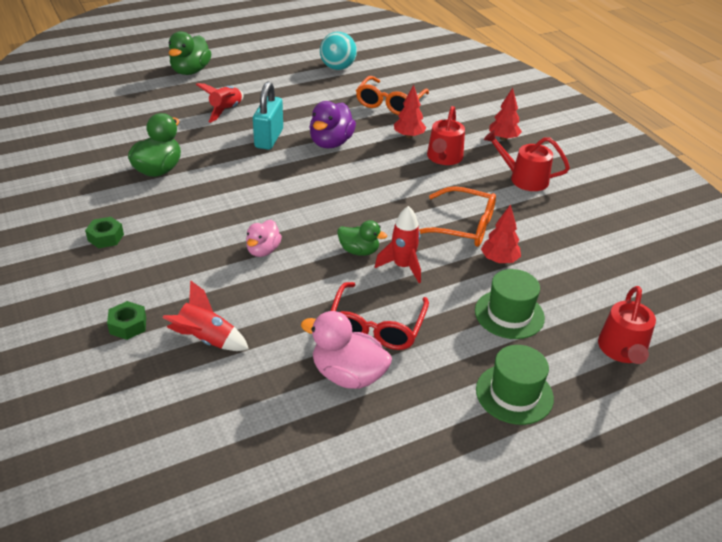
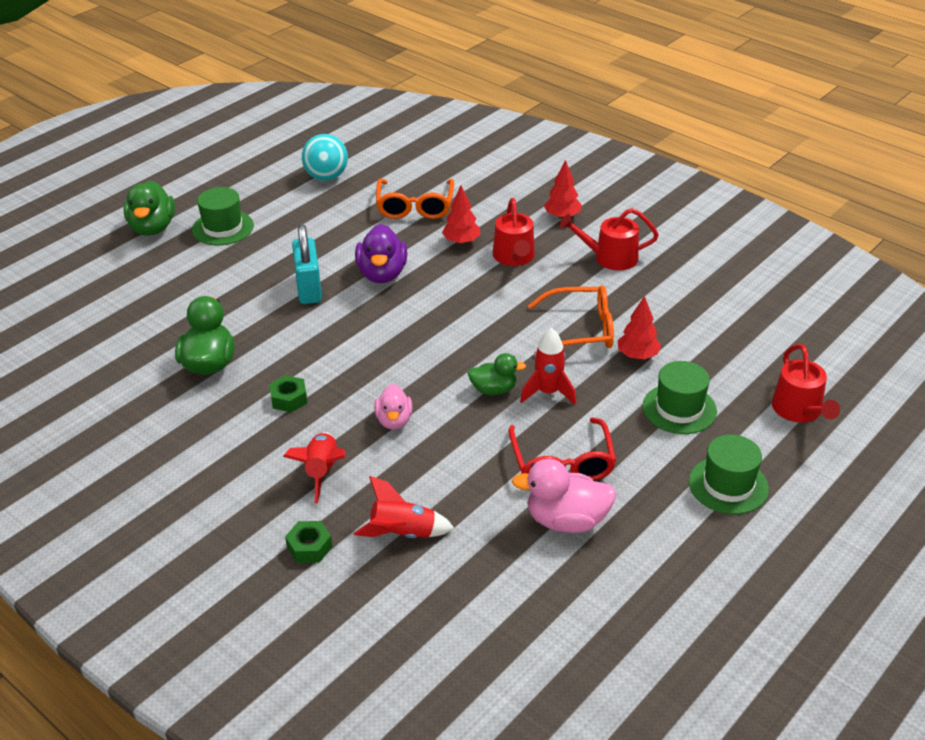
camera: 20 degrees left, 0 degrees up
green nut [85,217,124,249] -> green nut moved to [269,375,307,412]
red rocket [196,83,243,123] -> red rocket moved to [283,432,345,504]
none -> green hat [192,187,254,246]

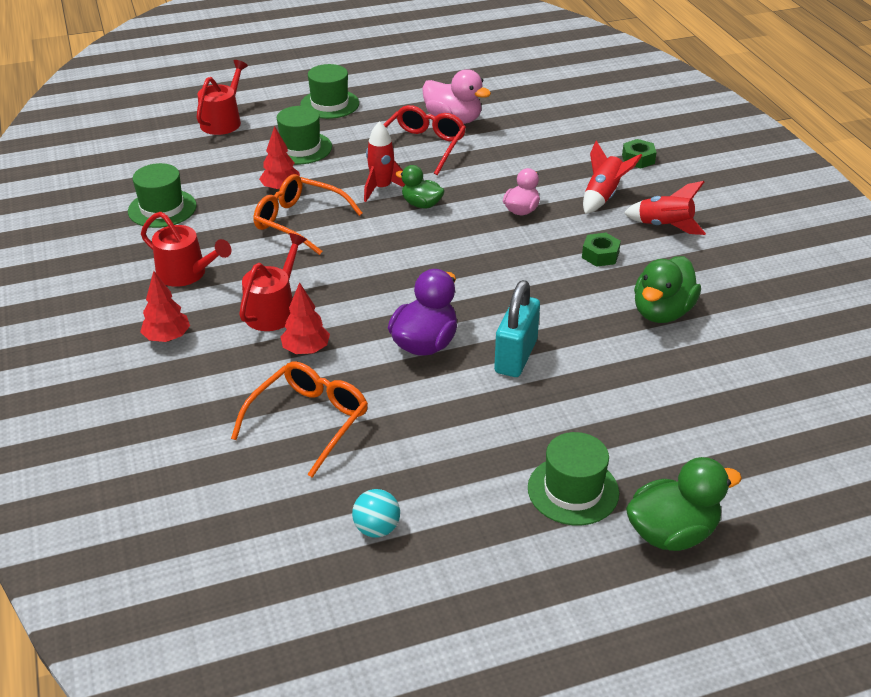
camera: 150 degrees left, 0 degrees up
green duck [124,181,175,236] -> green duck turned 45 degrees clockwise [626,457,742,551]
turquoise ball [302,134,348,181] -> turquoise ball [352,489,400,538], size x0.64
red rocket [354,476,455,538] -> red rocket moved to [624,181,706,235]
none -> green hat [128,163,197,228]

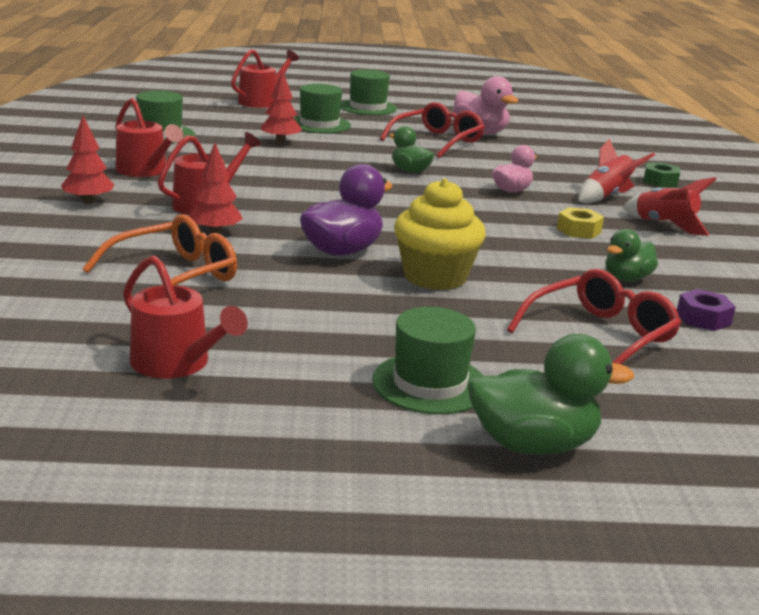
camera: 15 degrees right, 15 degrees down
orange glasses [254,174,363,255] -> none
turquoise ball [352,489,400,538] -> red watering can [123,256,248,379]
red rocket [364,121,405,202] -> none
turquoise padlock [494,280,540,377] -> yellow cupcake [394,179,486,290]
green nut [582,233,621,267] -> yellow nut [557,207,604,239]
green duck [634,256,701,323] -> green duck [606,229,658,281], size x0.63
none -> red glasses [507,269,681,364]
none -> purple nut [677,289,736,331]

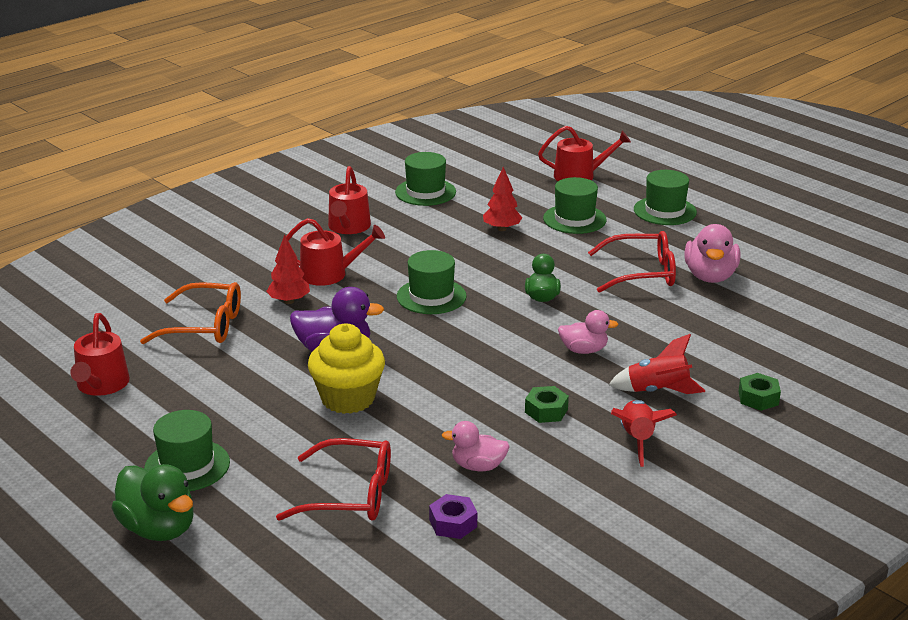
camera: 50 degrees right, 5 degrees up
red tree [61,116,114,204] -> none
yellow nut [557,207,604,239] -> green nut [525,386,569,423]
green duck [606,229,658,281] -> pink duck [442,421,510,471]
none -> green hat [397,250,467,314]

